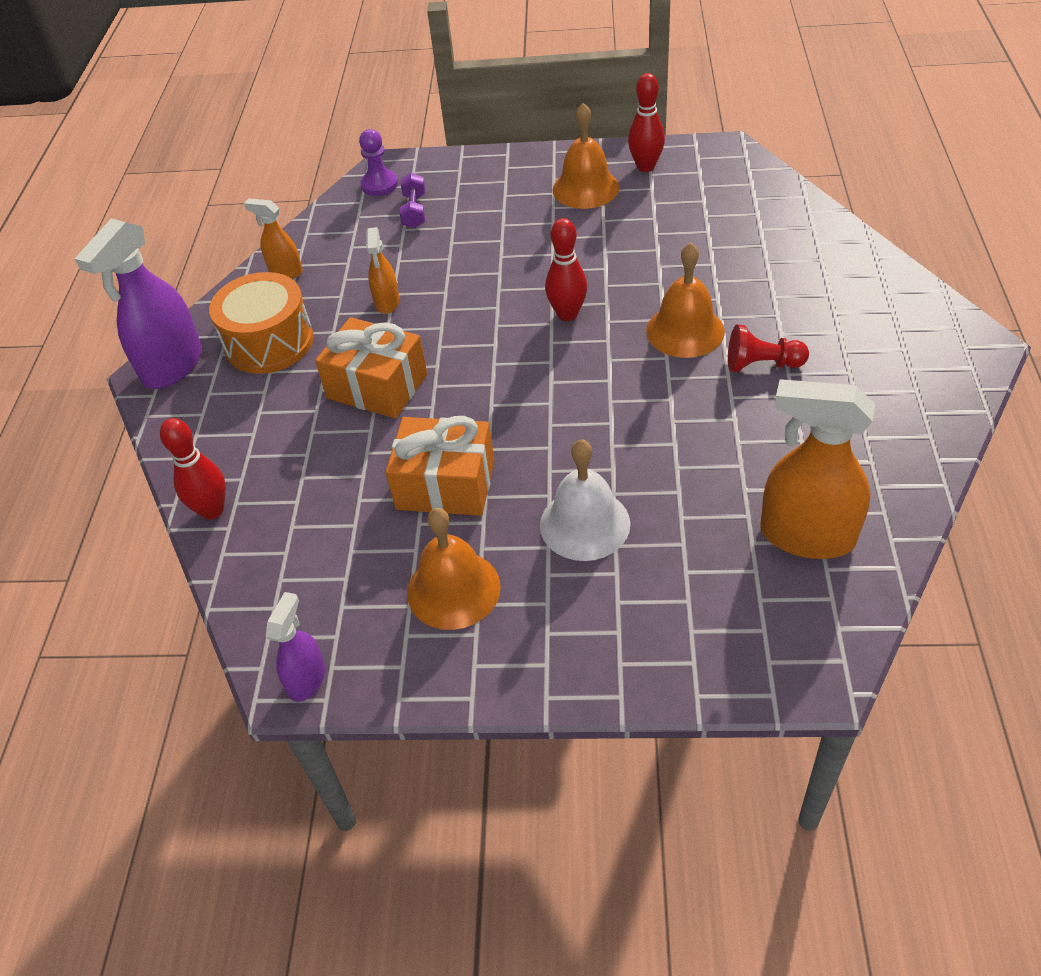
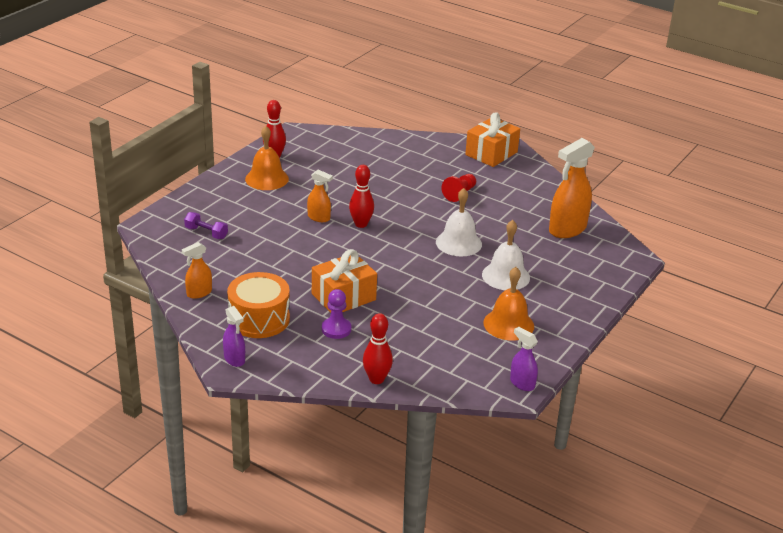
camera: 65 degrees left, 15 degrees down
purple spray bottle [75,218,202,389] -> purple spray bottle [223,306,245,367], size x0.53
purple pawn [359,129,398,196] -> purple pawn moved to [322,289,351,339]
orange spray bottle [366,227,400,314] -> orange spray bottle moved to [307,170,333,222]
orange gift [386,416,494,516] -> orange gift moved to [465,112,520,167]
orange bell [646,242,725,358] -> none
none -> white bell [436,188,482,256]

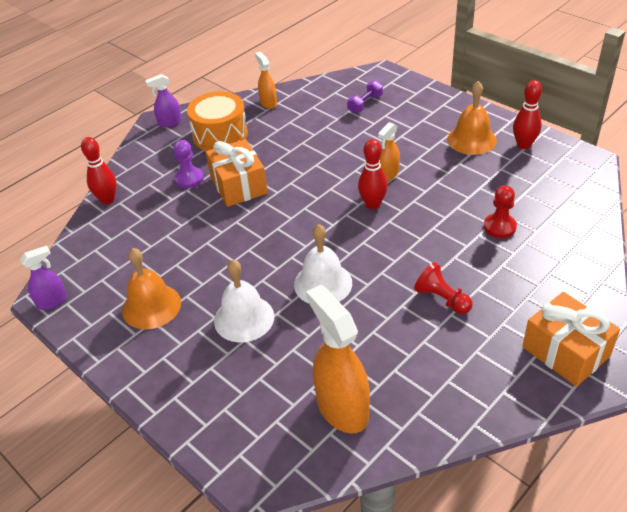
camera: 105 degrees right, 10 degrees up
none -> red pawn [484,185,517,238]

